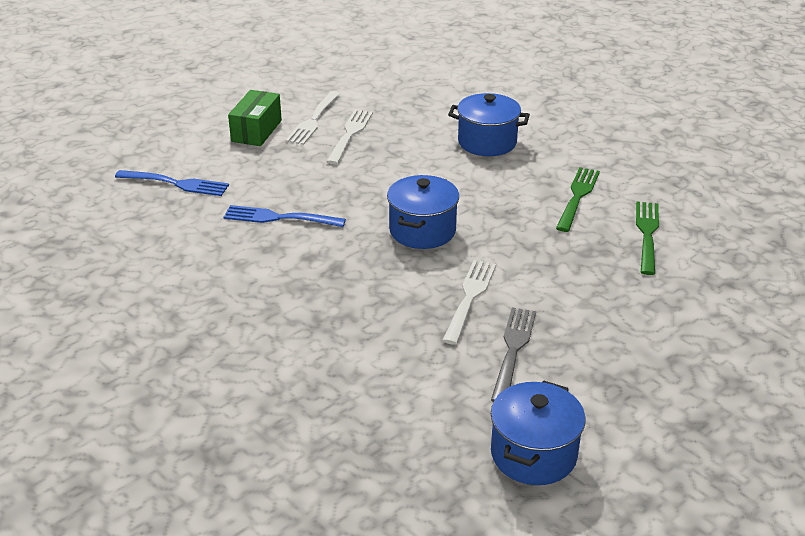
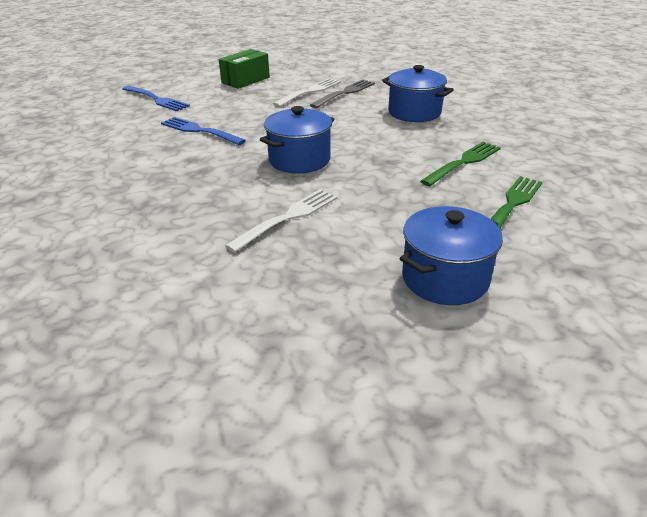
camera: 25 degrees right, 0 degrees up
white fork [286,91,340,145] -> none
grey fork [491,308,536,402] -> grey fork moved to [310,79,375,108]
blue pot [491,380,585,485] -> blue pot moved to [400,206,503,305]

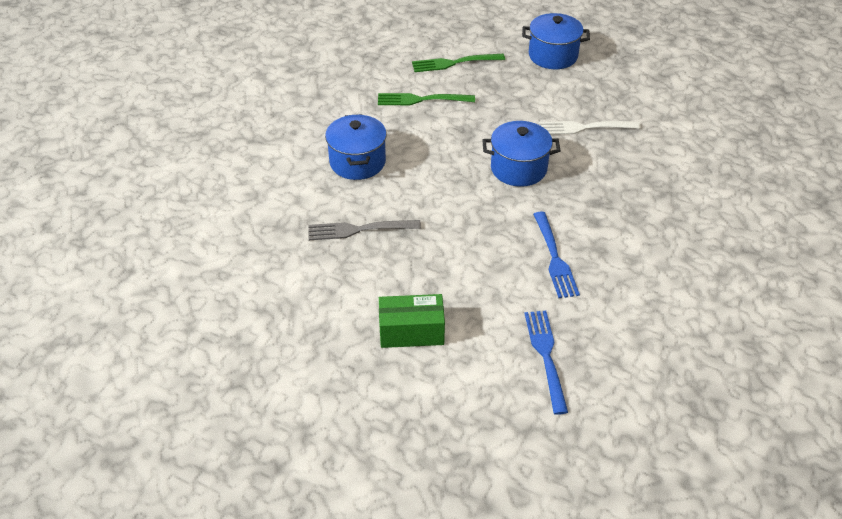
camera: 135 degrees left, 10 degrees up
white fork [273,78,341,107] -> none

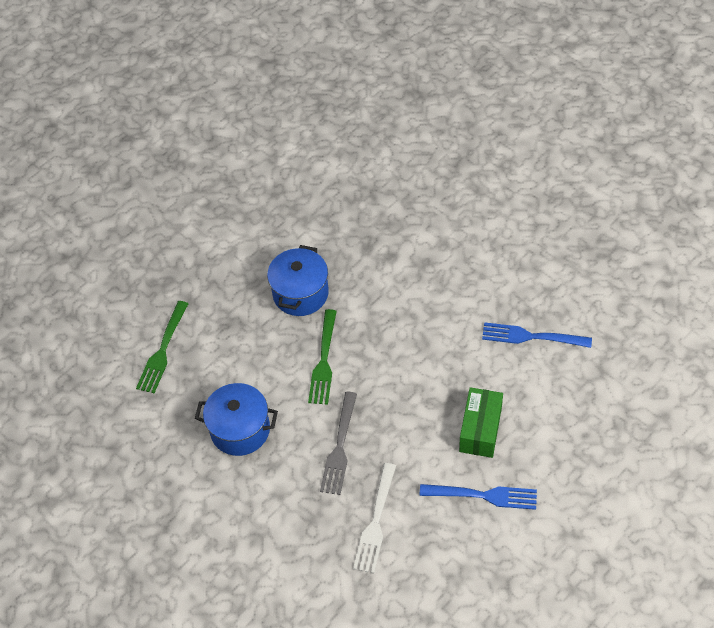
camera: 70 degrees left, 10 degrees up
green fork [412,54,505,72] -> green fork moved to [308,309,337,404]
blue pot [522,13,590,69] -> none
blue fork [533,212,580,298] -> blue fork moved to [420,484,537,510]
white fork [539,121,641,135] -> white fork moved to [353,463,396,573]

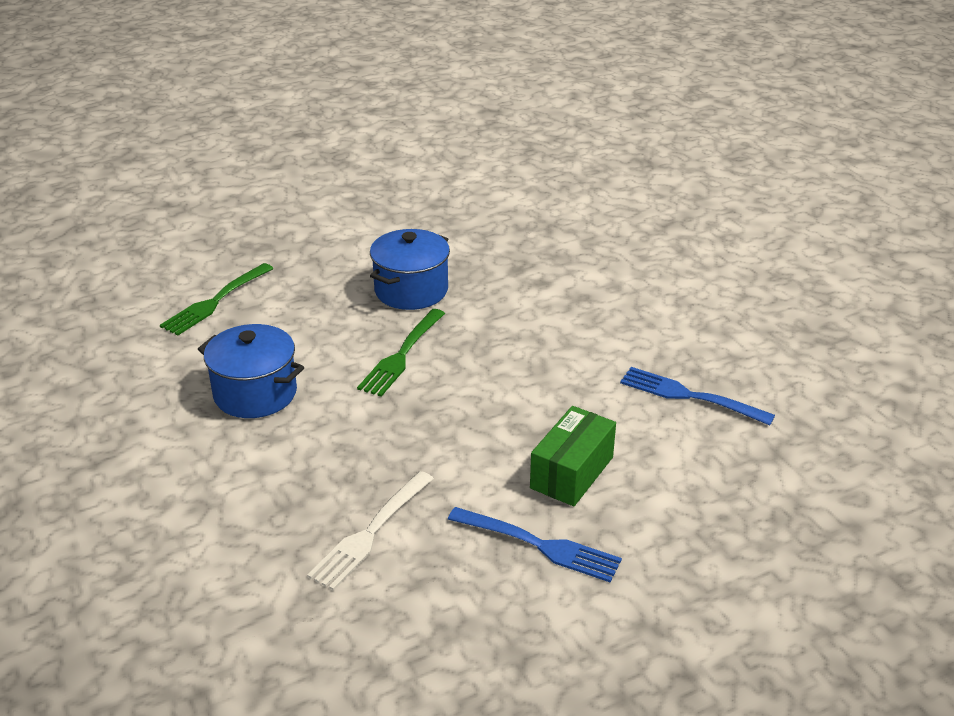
camera: 15 degrees right, 20 degrees down
grey fork [320,392,357,495] -> none

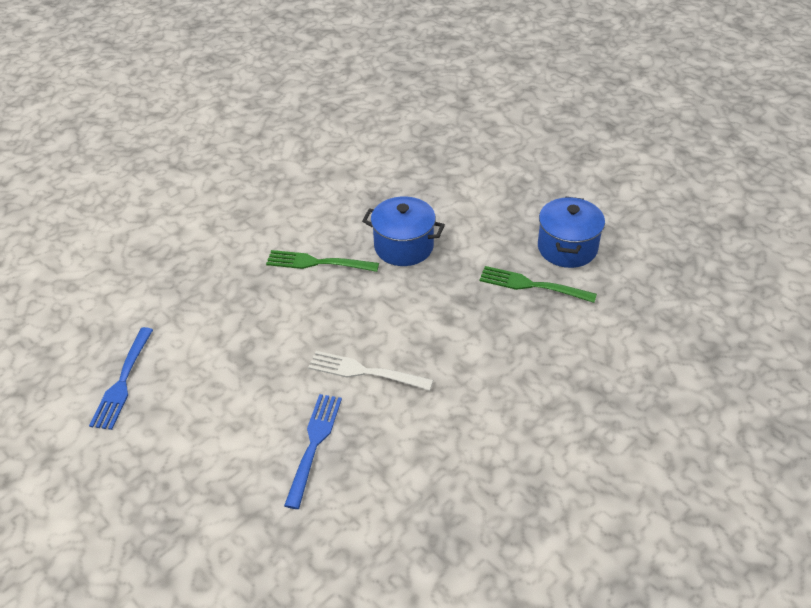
camera: 75 degrees right, 10 degrees up
green fork [160,263,274,336] -> green fork moved to [479,266,597,303]
blue pot [198,324,304,418] -> blue pot moved to [538,196,605,268]
white fork [307,471,434,591] -> white fork moved to [308,351,433,391]
green box [530,406,616,506] -> none

